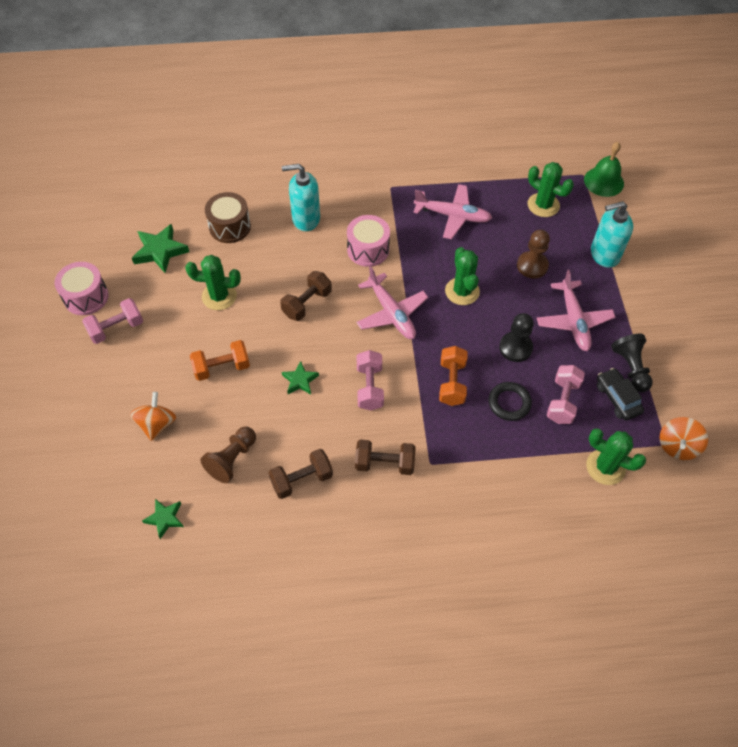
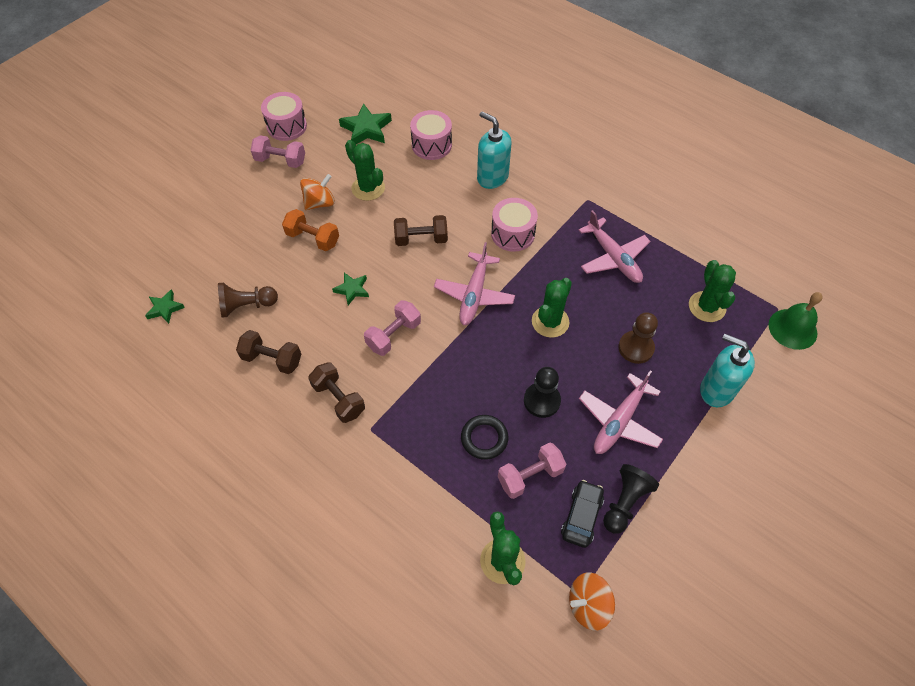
camera: 45 degrees right, 0 degrees up
orange spinning top [130,392,176,441] -> orange spinning top moved to [300,174,335,210]
brown drum [205,192,251,243] -> pink drum [410,110,452,160]
orange dumbbell [439,346,468,406] -> none

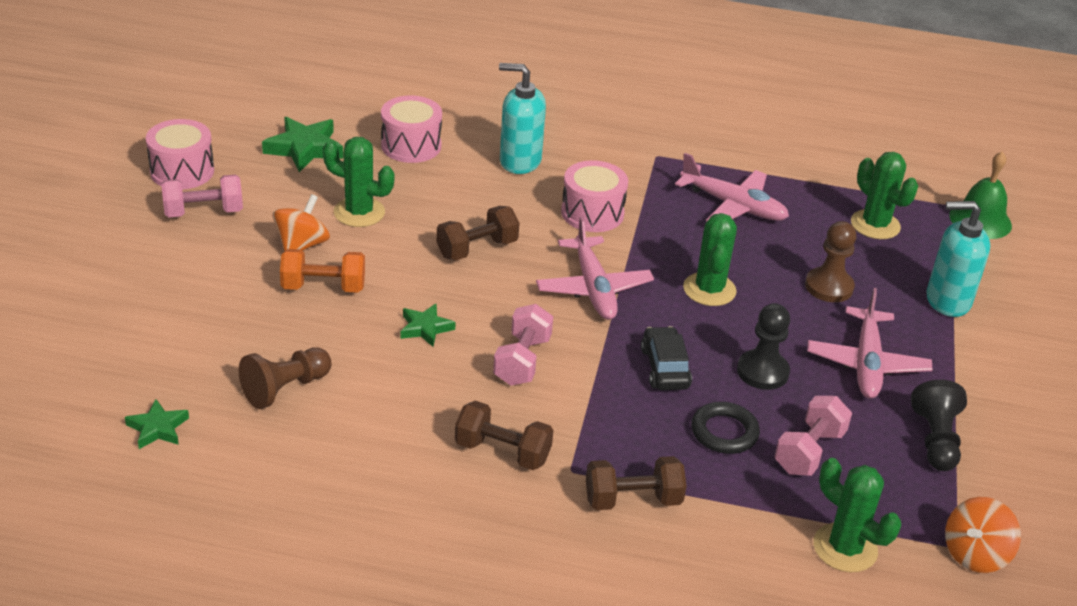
camera: 30 degrees left, 20 degrees down
brown dumbbell [236,330,301,374] -> brown dumbbell moved to [586,456,687,510]
black car [561,480,604,548] -> black car moved to [641,326,692,390]

